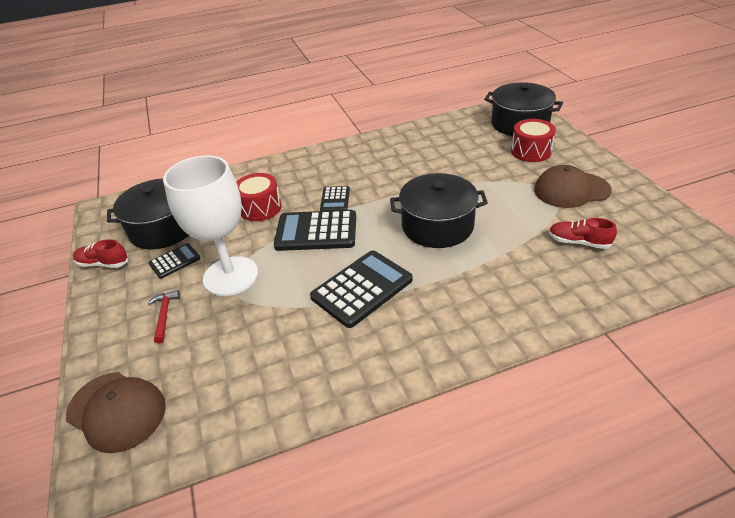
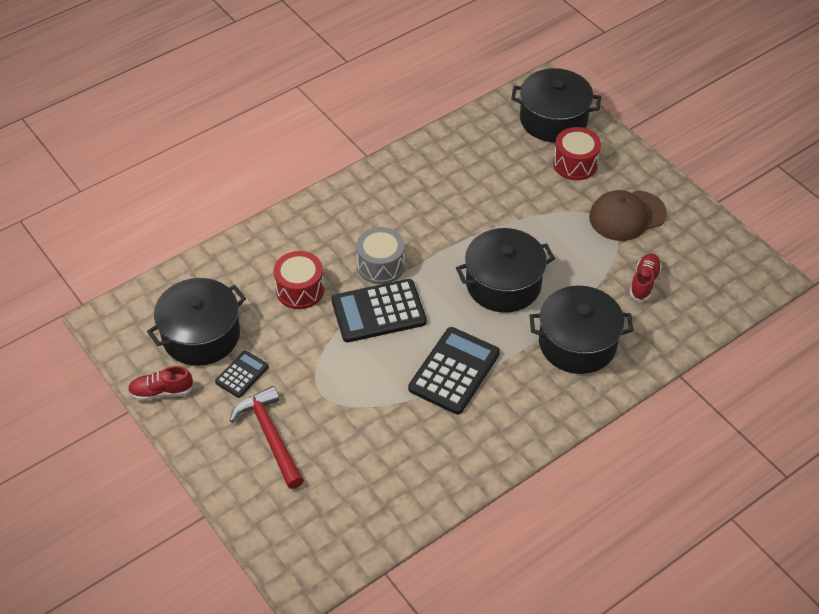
camera: 20 degrees left, 10 degrees up
brown cap [66,372,166,453] -> none
red hammer [148,290,180,343] -> red hammer [230,386,304,489], size x1.78
white goblet [163,155,258,296] -> none
black calculator [320,186,350,211] -> grey drum [356,227,405,284]
red shoe [549,218,617,249] -> red shoe turned 105 degrees clockwise [630,254,662,302]
none -> black pot [529,286,634,374]

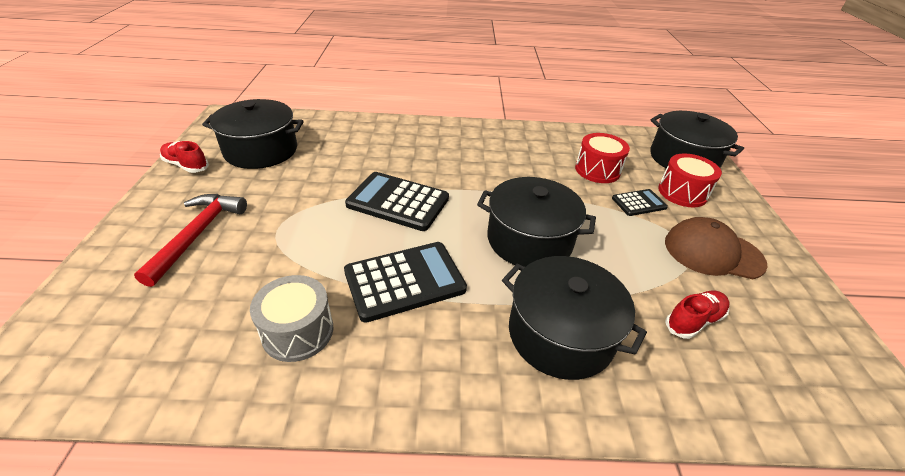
camera: 35 degrees right, 10 degrees down
black calculator [215,351,269,398] -> black calculator moved to [612,189,668,216]
red drum [274,251,324,309] -> red drum moved to [575,133,630,183]
grey drum [356,227,405,284] -> grey drum moved to [250,275,334,362]

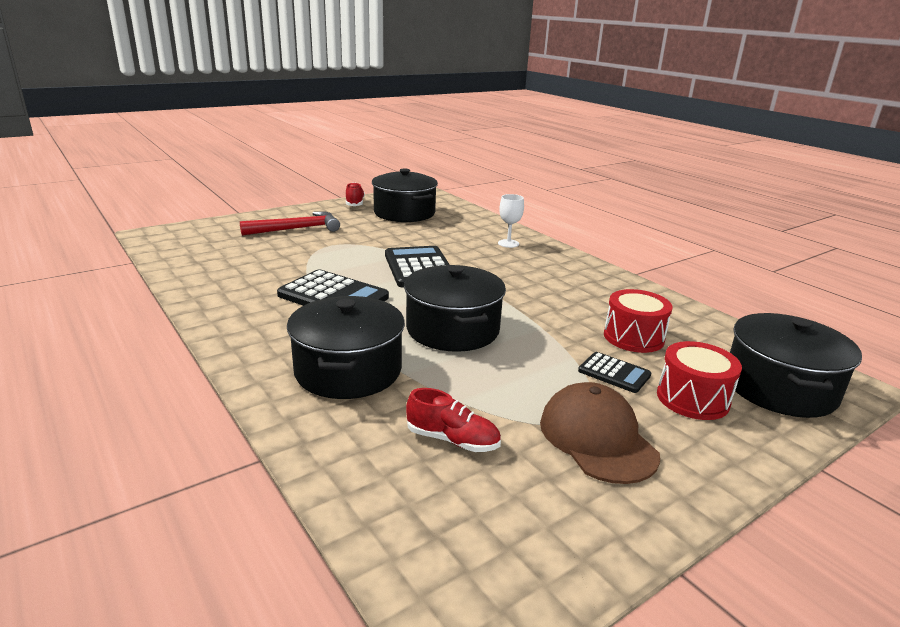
camera: 55 degrees right, 15 degrees down
grey drum [250,275,334,362] -> none
none -> white goblet [498,194,524,248]

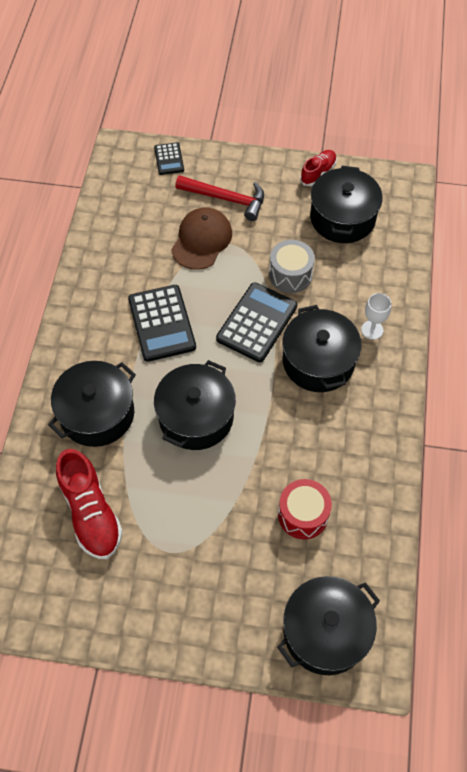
camera: 45 degrees right, 35 degrees up
red shoe [406,388,501,452] -> red shoe [56,449,123,559], size x1.74
brown cap [540,382,660,484] -> brown cap moved to [171,207,232,270]
black calculator [578,352,651,393] -> black calculator moved to [154,142,184,175]
red drum [657,341,742,420] -> none
none -> grey drum [269,240,315,293]
none -> black pot [282,305,362,392]

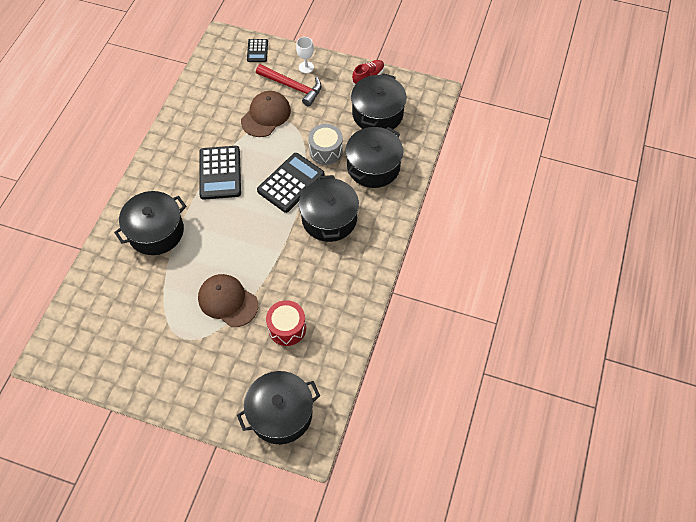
camera: 10 degrees right, 0 degrees up
red shoe [56,449,123,559] -> none
black pot [154,360,236,450] -> black pot moved to [345,127,403,188]
white goblet [361,293,391,340] -> white goblet moved to [296,37,314,73]
none -> brown cap [198,274,258,327]

